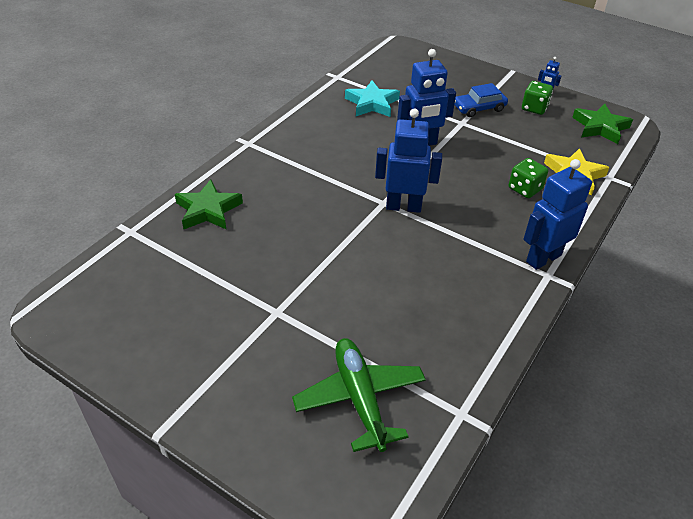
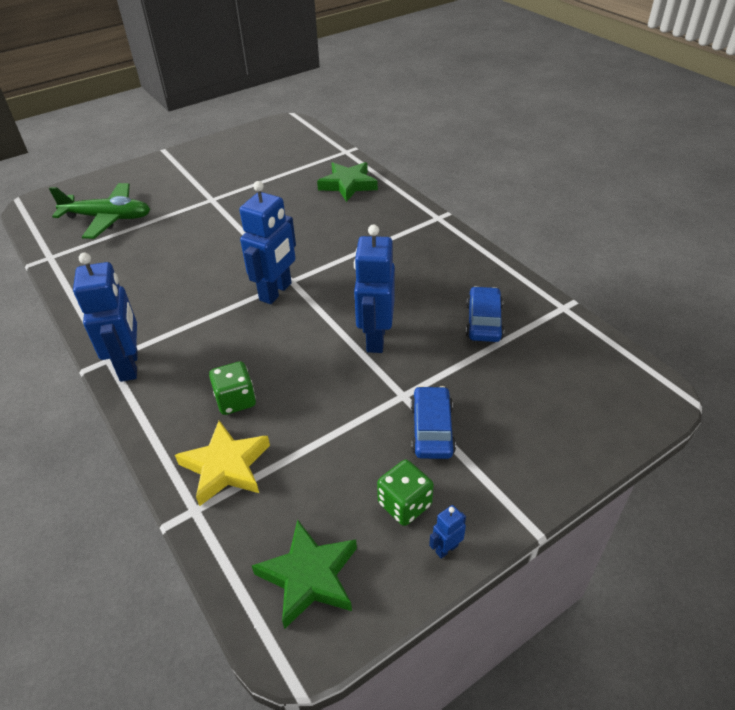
camera: 115 degrees right, 0 degrees up
turquoise star [345,80,400,117] -> blue car [466,286,504,342]

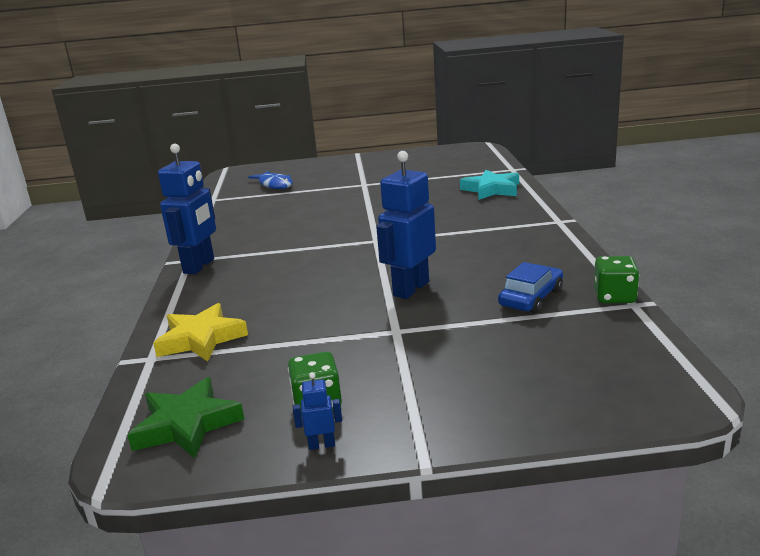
camera: 30 degrees right, 20 degrees down
green plane [49,183,150,239] -> blue fish [248,171,293,189]
green dice [209,361,256,415] -> green dice moved to [594,256,639,303]
blue robot [240,181,296,304] -> none
green star [317,162,378,202] -> turquoise star [460,170,519,200]
blue car [411,386,456,459] -> none

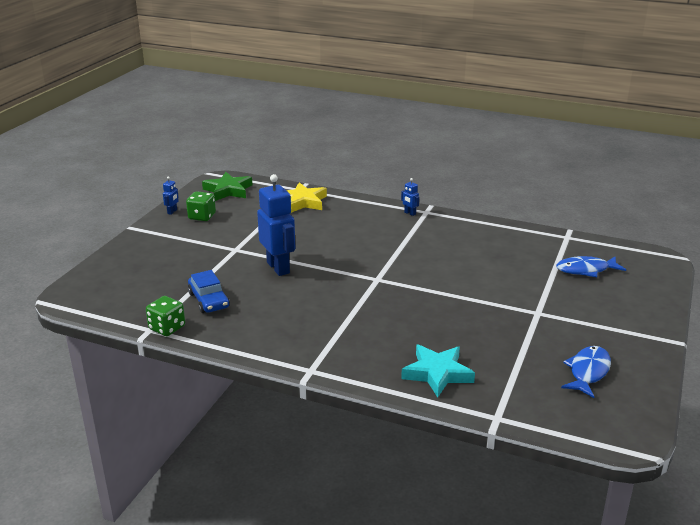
camera: 115 degrees right, 5 degrees up
blue robot [158,144,216,274] -> blue robot [401,178,419,216], size x0.43
none -> blue fish [561,346,611,398]

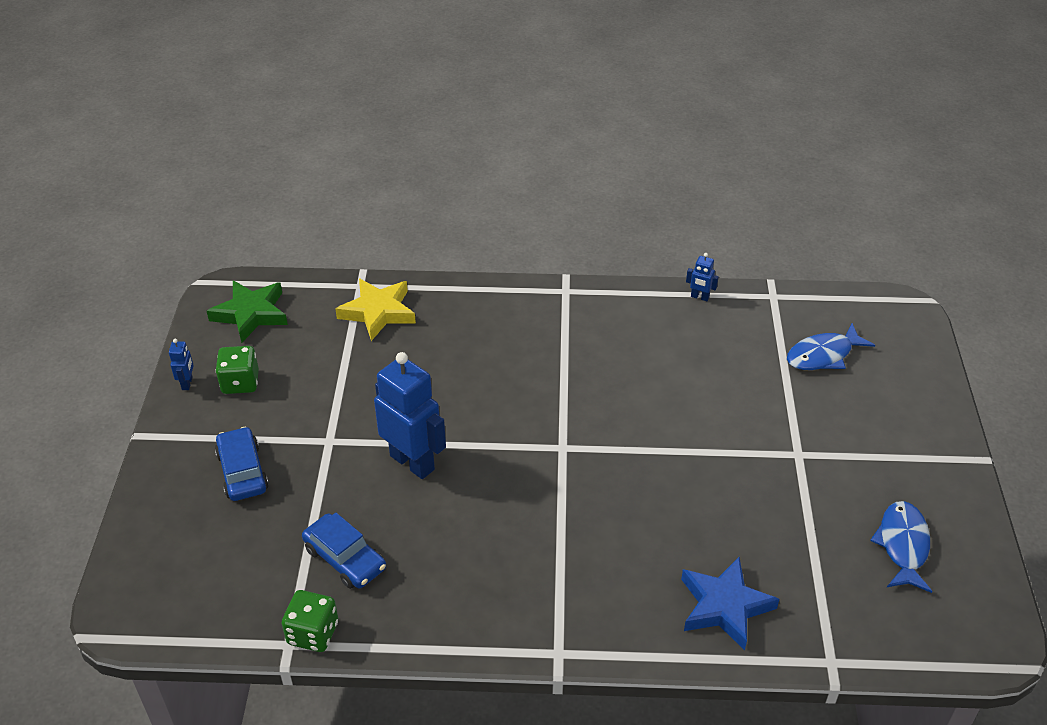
camera: 20 degrees left, 15 degrees up
blue robot [401,178,419,216] -> blue robot moved to [686,253,719,301]
turquoise star [401,344,475,397] -> blue star [681,557,779,650]
none -> blue car [215,427,269,501]

